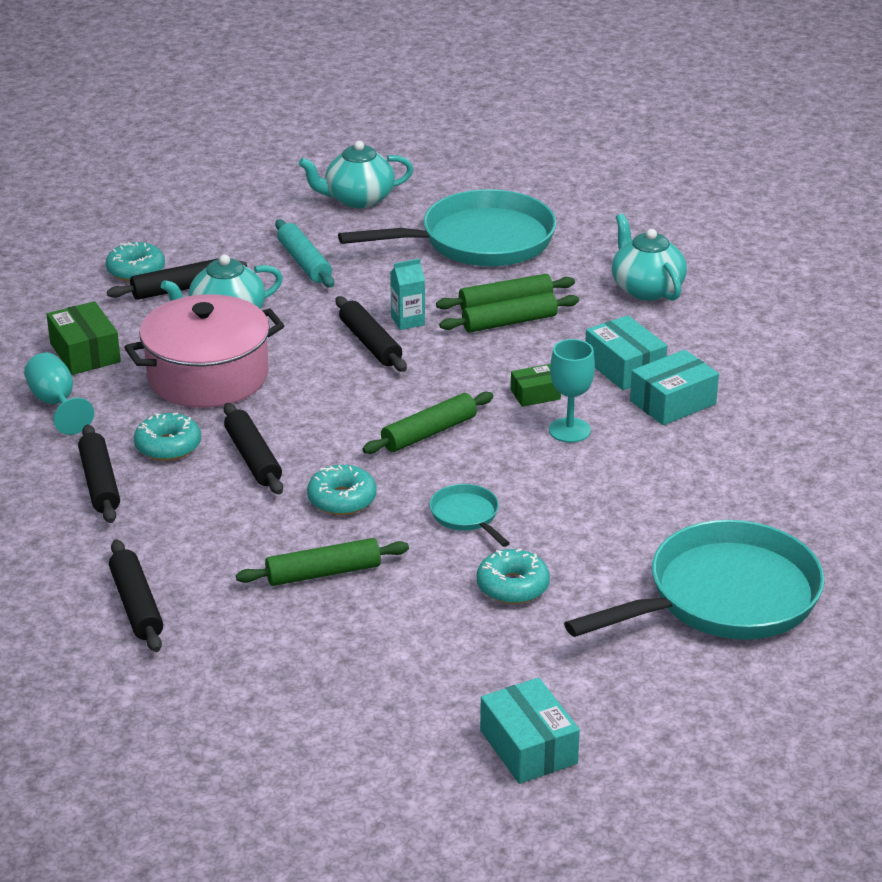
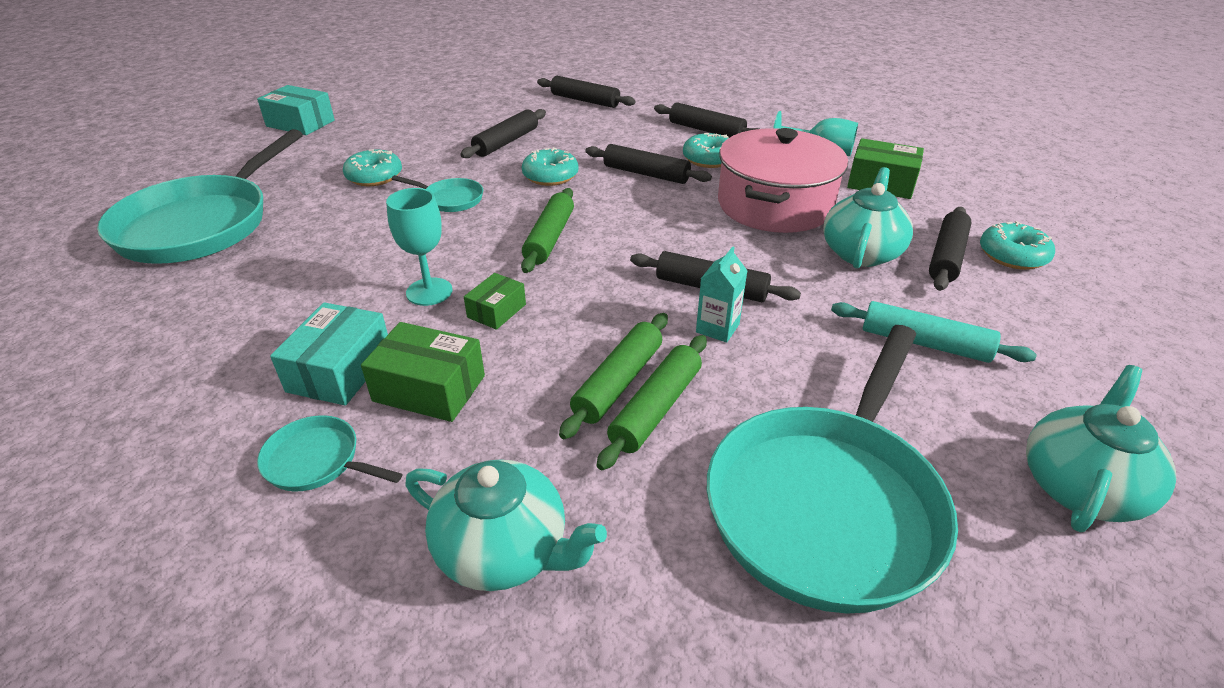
camera: 140 degrees right, 5 degrees up
green rolling pin [236,538,409,586] -> black rolling pin [460,109,546,158]
turquoise box [585,315,667,390] -> green box [361,322,485,422]
none -> turquoise pan [257,415,402,492]

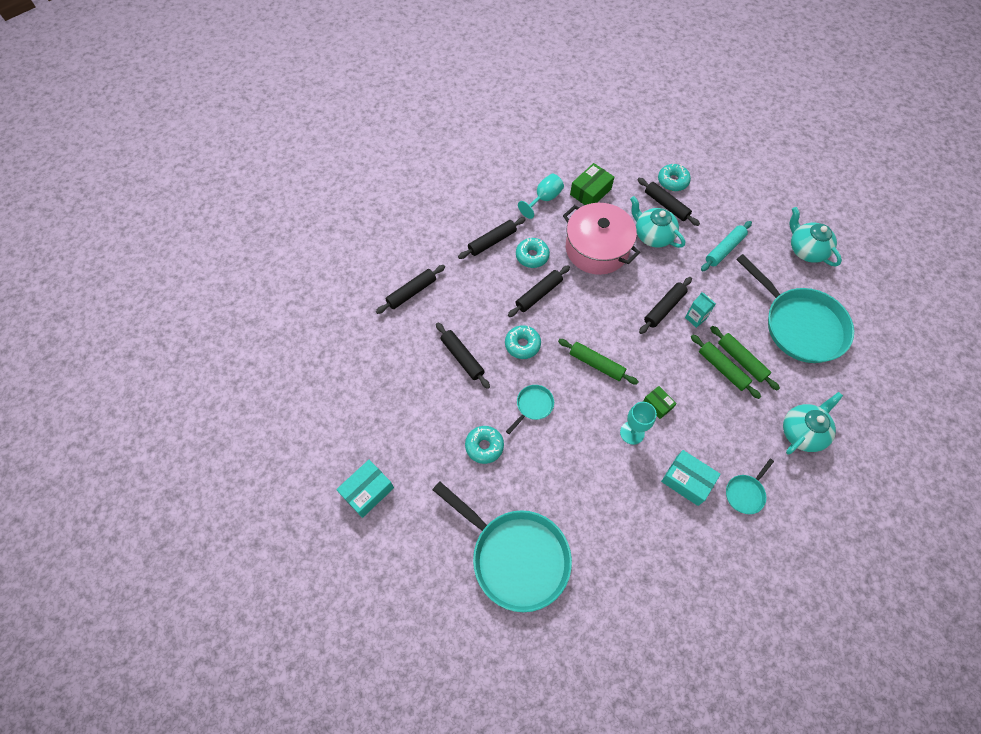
camera: 70 degrees left, 25 degrees up
green box [361,322,485,422] -> none

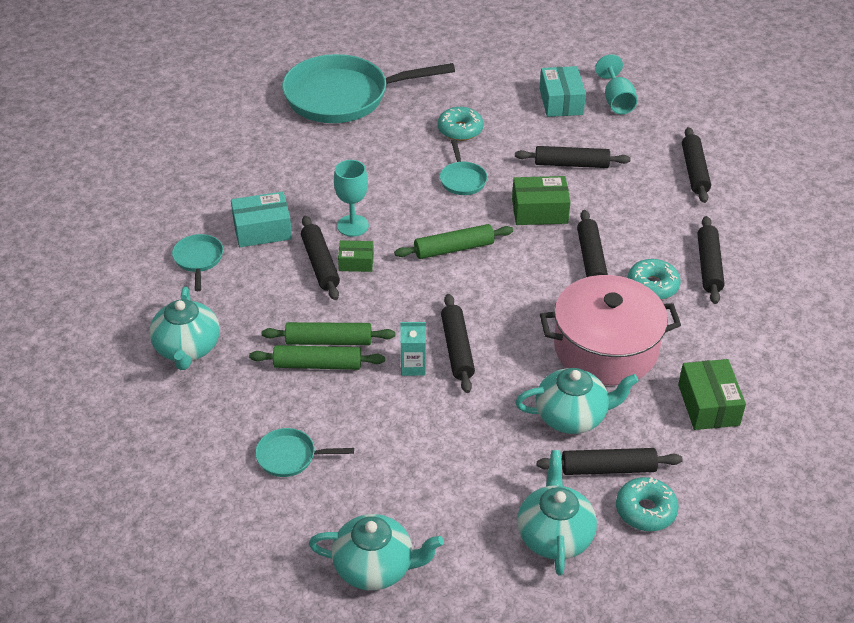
camera: 130 degrees right, 20 degrees down
turquoise box [336,460,394,518] -> turquoise box moved to [540,66,586,117]
turquoise donut [505,325,541,359] -> green box [512,176,571,225]
turquoise goblet [518,174,564,219] -> turquoise goblet moved to [595,54,637,114]
turquoise rolling pin [701,221,752,272] -> none
turquoise pan [736,254,854,363] -> turquoise pan [255,428,354,477], size x0.43
none -> black rolling pin [301,216,340,300]
none -> turquoise teapot [517,450,597,576]

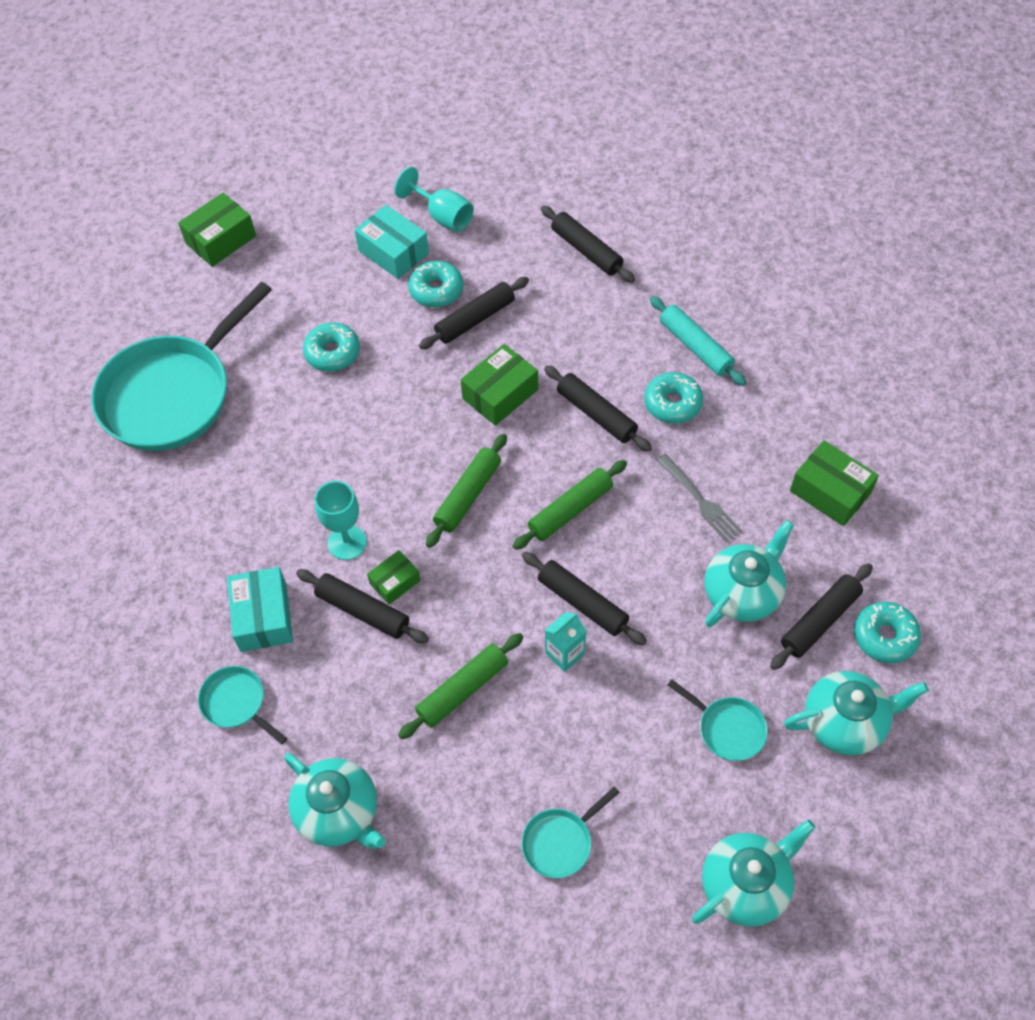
camera: 40 degrees left, 15 degrees up
turquoise box [231,192,292,247] -> turquoise box turned 45 degrees counterclockwise [227,567,293,652]
green rolling pin [249,345,385,370] -> green rolling pin moved to [513,460,627,550]
turquoise pan [440,139,487,195] -> turquoise pan moved to [668,680,768,761]
turquoise teapot [517,450,597,576] -> turquoise teapot turned 120 degrees clockwise [784,671,929,755]
pink pot [540,275,681,385] -> grey fork [656,454,742,542]
black rolling pin [697,216,725,304] -> turquoise rolling pin [650,296,746,386]
none -> green box [178,193,256,267]
none -> turquoise donut [408,261,464,308]

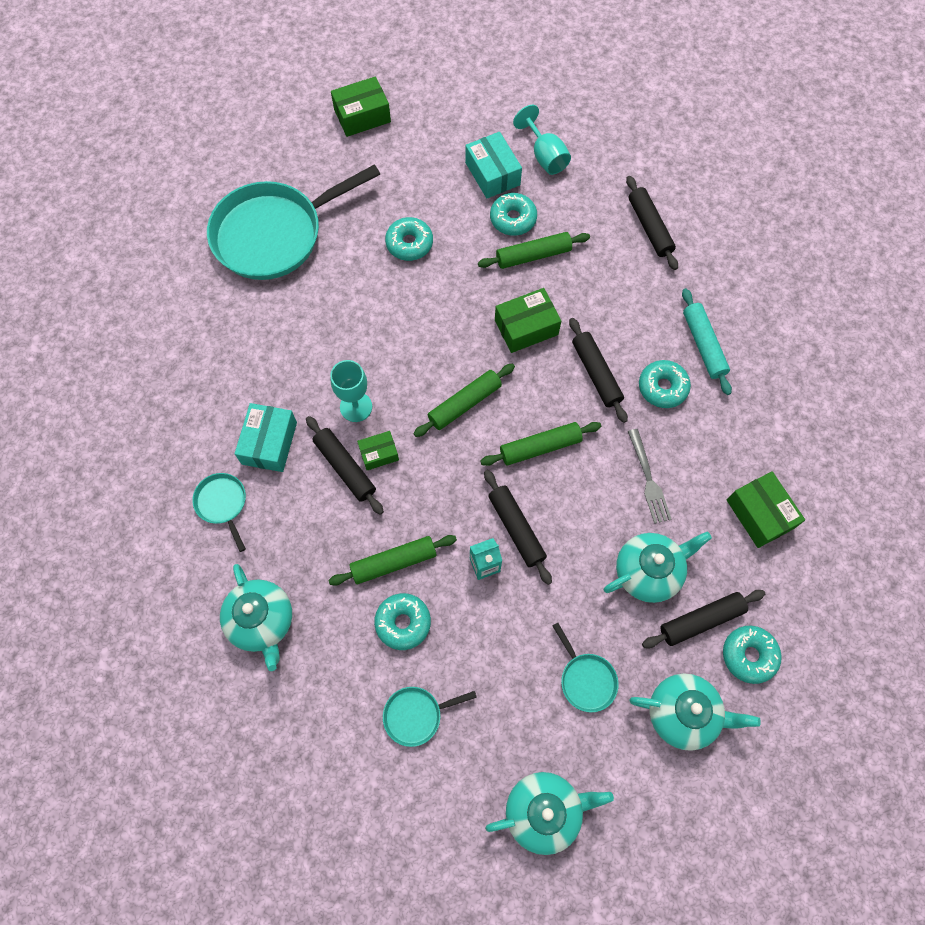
camera: 20 degrees right, 10 degrees up
black rolling pin [419,277,529,349] -> green rolling pin [478,232,590,269]
none -> turquoise donut [374,593,431,650]

